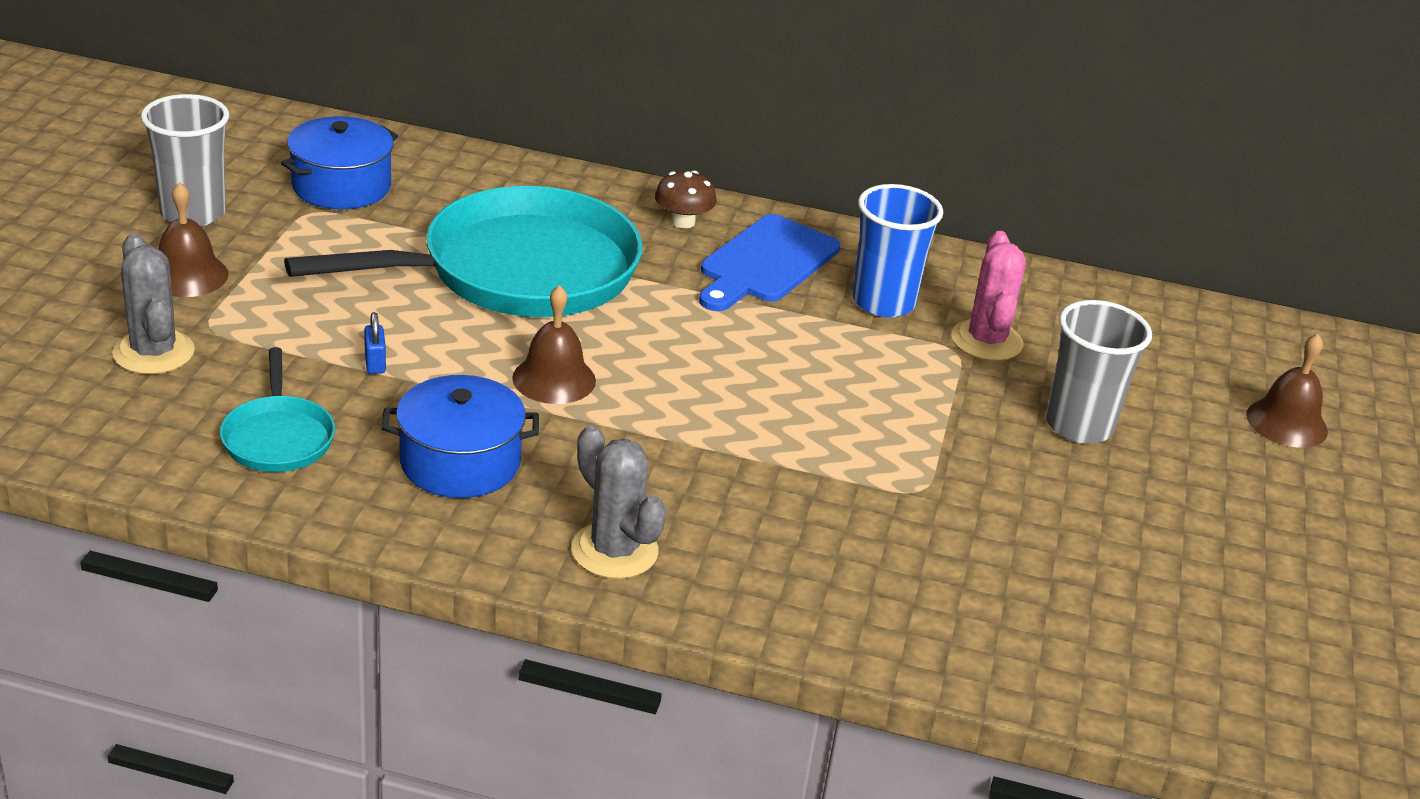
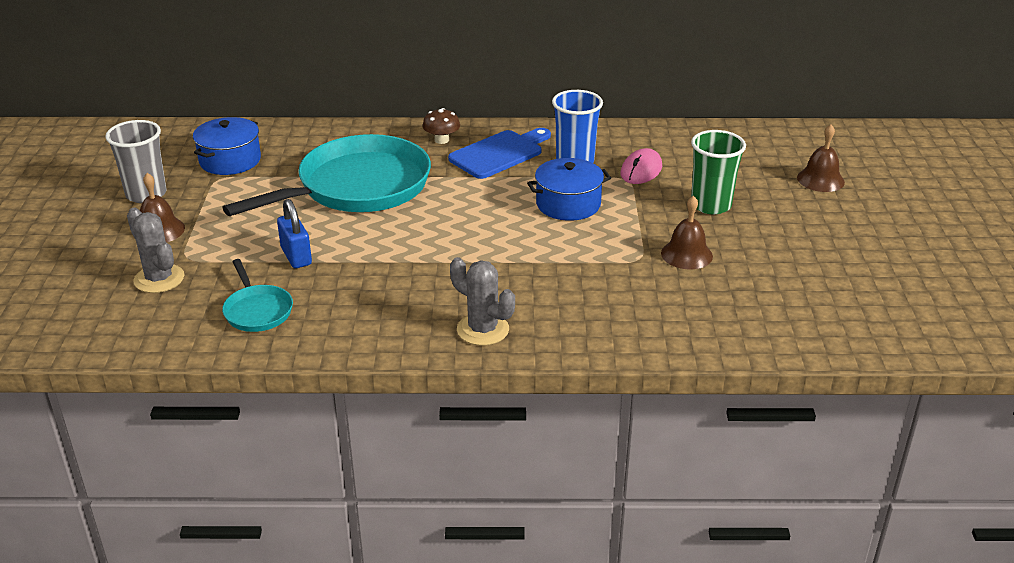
camera: 10 degrees left, 0 degrees up
blue padlock [364,312,386,374] -> blue padlock [277,199,312,268], size x1.80
blue pot [382,375,539,498] -> blue pot moved to [527,158,611,221]
brown bell [512,285,596,404] -> brown bell moved to [661,195,713,269]
blue cutting board [699,214,840,311] -> blue cutting board turned 150 degrees counterclockwise [448,128,551,179]
pink cactus [951,231,1026,361] -> pink mouse [621,148,662,184]
grey cup [1046,300,1152,444] -> green cup [691,130,746,214]

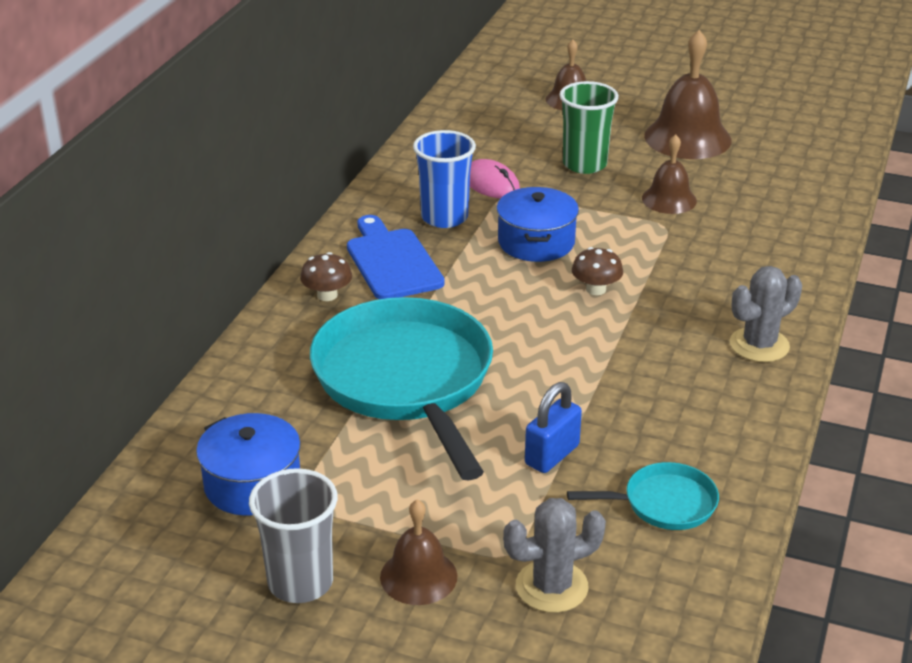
camera: 70 degrees left, 0 degrees up
blue padlock [277,199,312,268] -> blue padlock turned 45 degrees counterclockwise [525,382,582,473]
none -> brown mushroom [572,247,623,295]
none -> brown bell [644,30,731,159]

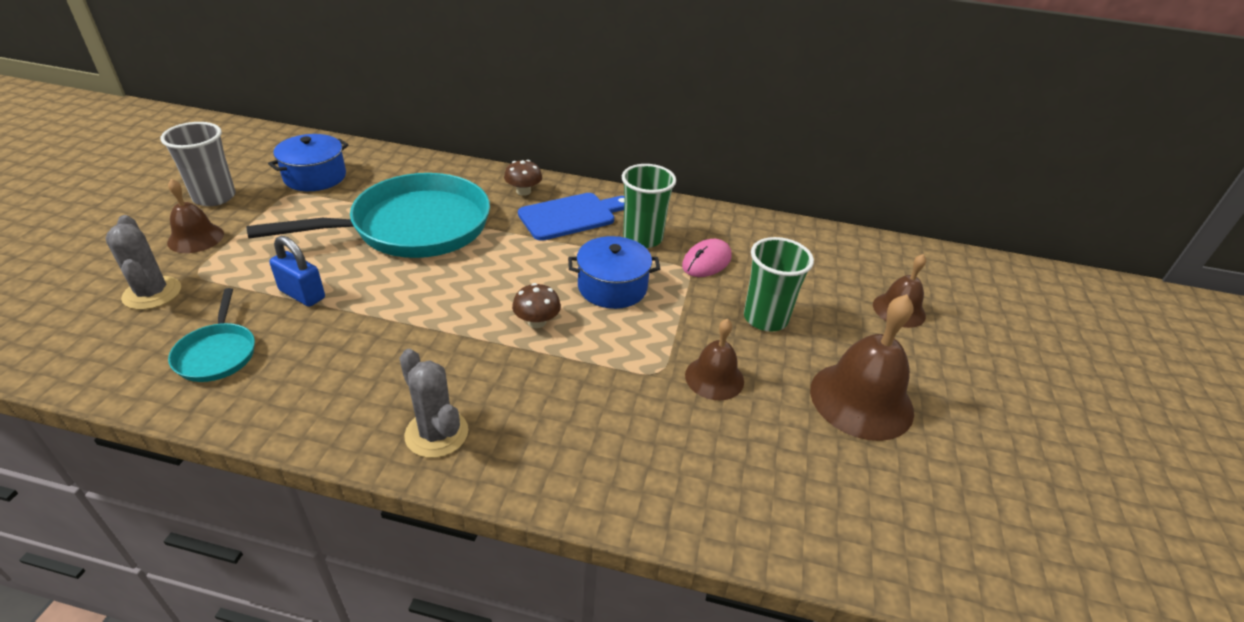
camera: 80 degrees right, 5 degrees up
blue cup [413,130,476,228] -> green cup [622,164,676,248]

